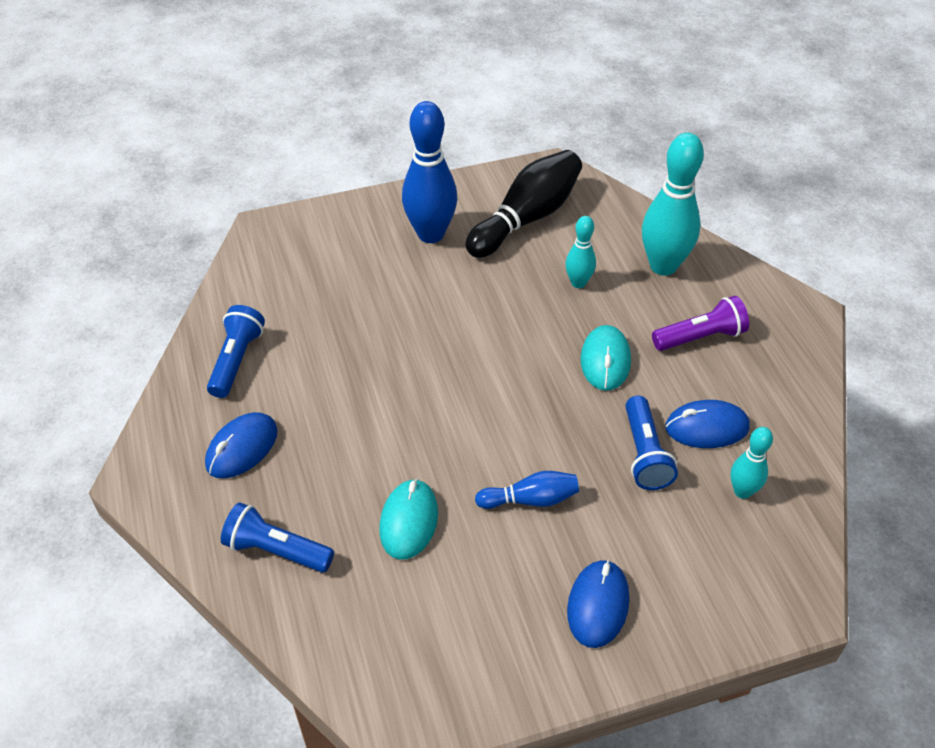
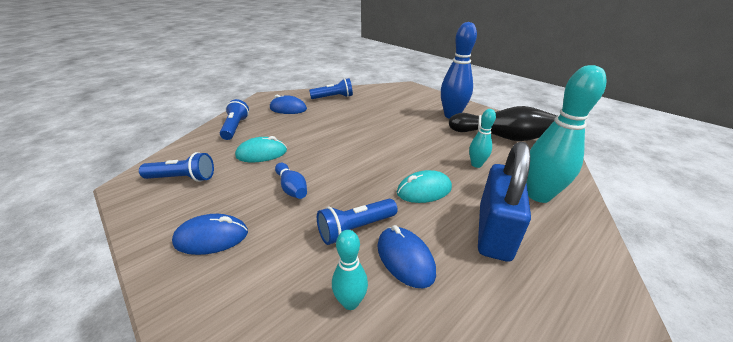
camera: 65 degrees right, 15 degrees down
purple flashlight [652,296,749,351] -> blue padlock [478,142,531,262]
none -> blue flashlight [139,152,214,182]

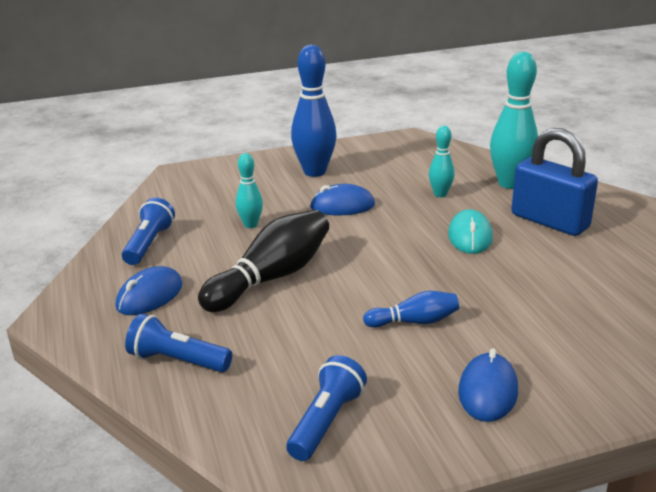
camera: 65 degrees left, 5 degrees down
turquoise mouse [235,136,287,162] -> none
blue flashlight [317,199,398,245] -> none
turquoise bowling pin [332,230,368,310] -> turquoise bowling pin moved to [236,153,263,228]
blue mouse [377,225,436,288] -> blue mouse moved to [310,184,375,215]
black bowling pin [449,106,557,141] -> black bowling pin moved to [198,210,329,312]

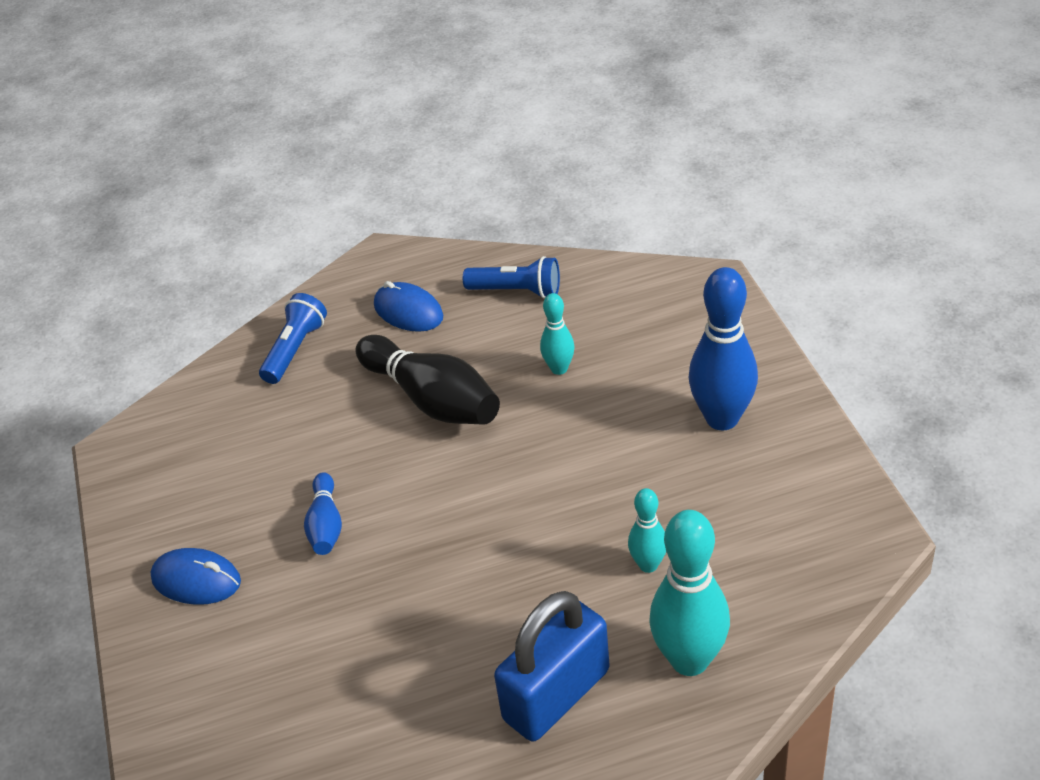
camera: 95 degrees right, 15 degrees up
blue flashlight [286,355,367,461] -> none
blue mouse [310,184,375,215] -> none
turquoise mouse [448,209,493,254] -> none

